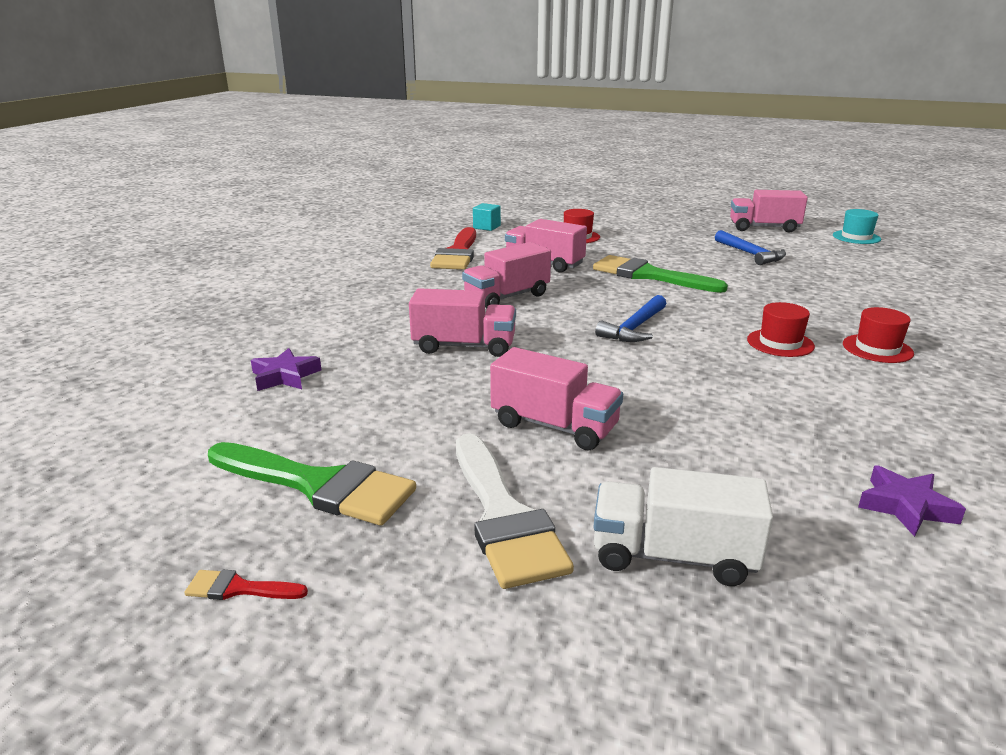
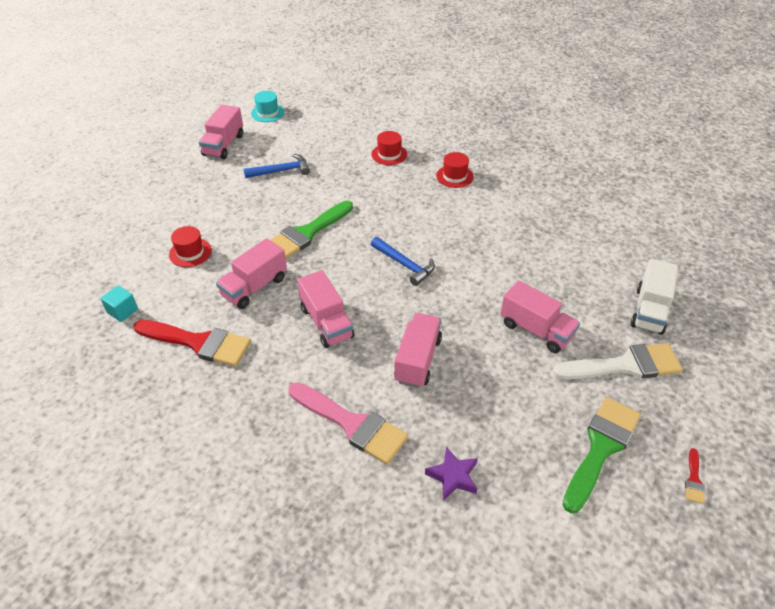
camera: 80 degrees left, 20 degrees up
pink truck [490,347,623,450] -> pink truck turned 90 degrees clockwise [500,281,580,353]
red hat [747,302,815,357] -> red hat moved to [371,131,407,165]
purple star [858,465,966,537] -> none
none -> pink brush [289,382,408,464]

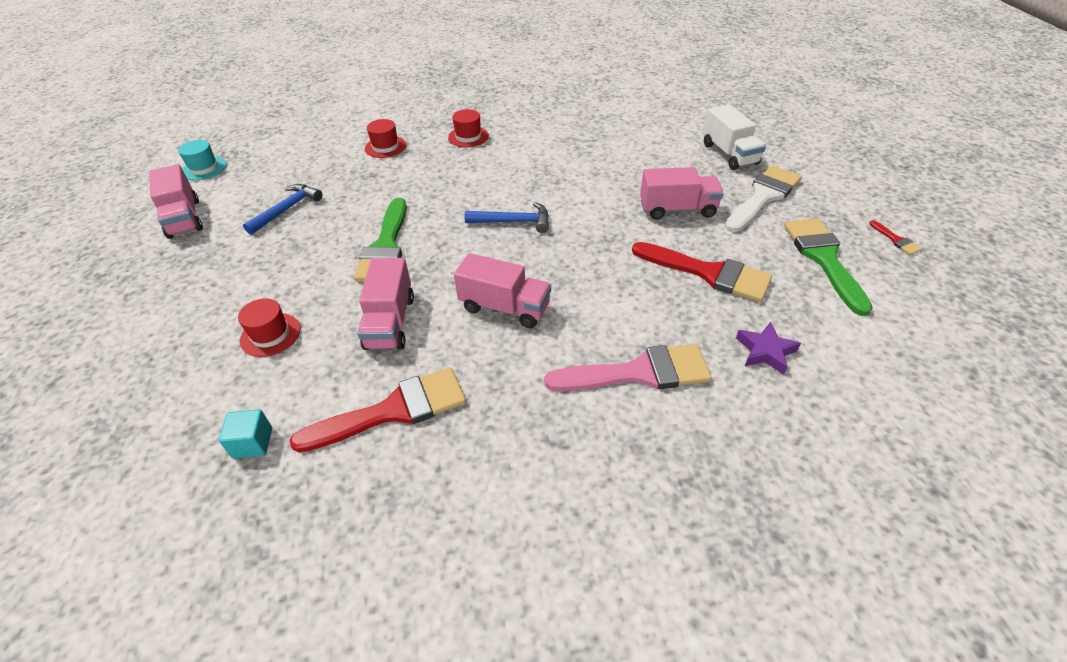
camera: 40 degrees left, 0 degrees up
pink truck [394,313,442,388] -> none
none -> red brush [632,242,772,302]

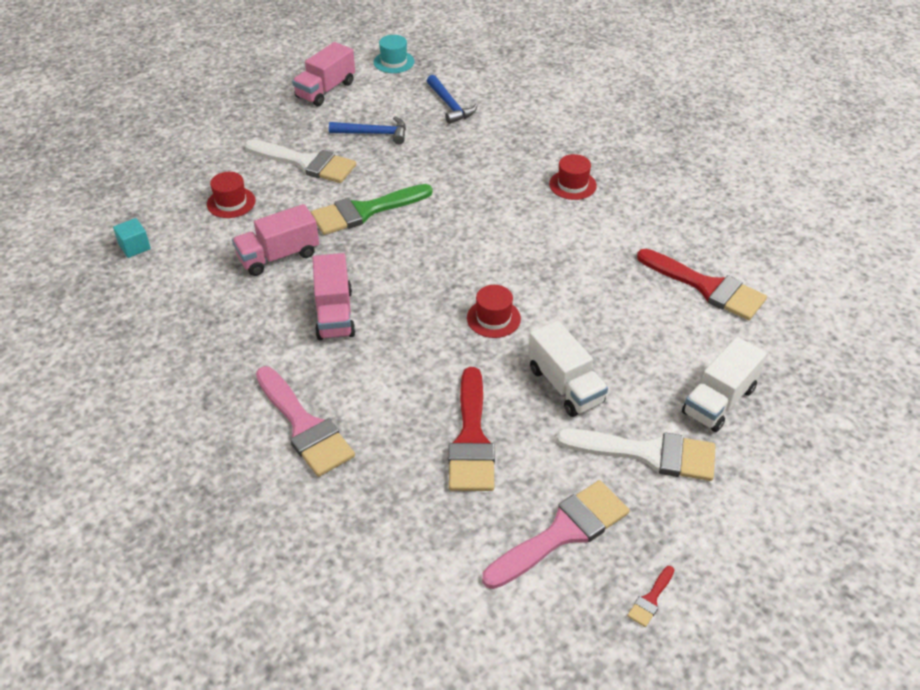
camera: 60 degrees right, 0 degrees up
red brush [290,367,466,453] -> red brush moved to [637,249,767,320]
red hat [365,119,406,158] -> red hat moved to [467,285,521,338]
blue hammer [464,202,549,233] -> blue hammer moved to [427,75,478,124]
pink truck [640,167,724,220] -> white truck [528,320,608,417]
purple star [736,322,801,375] -> none
green brush [784,218,873,316] -> pink brush [482,480,630,589]
none -> white brush [245,139,356,183]

